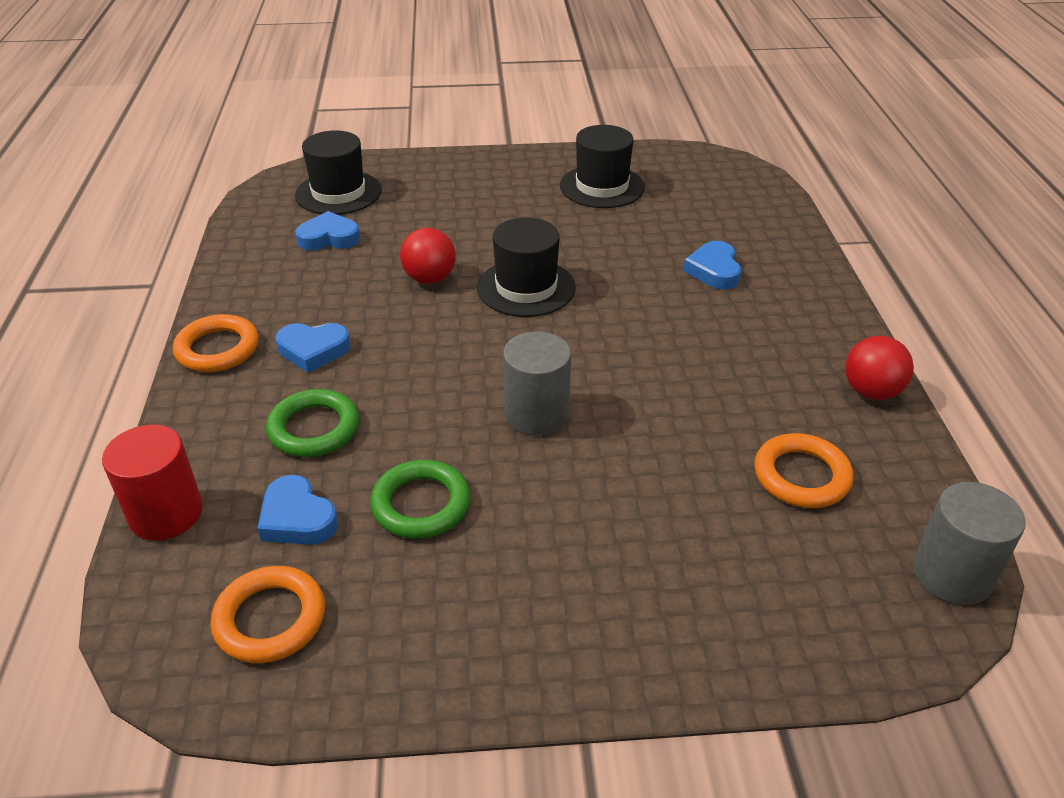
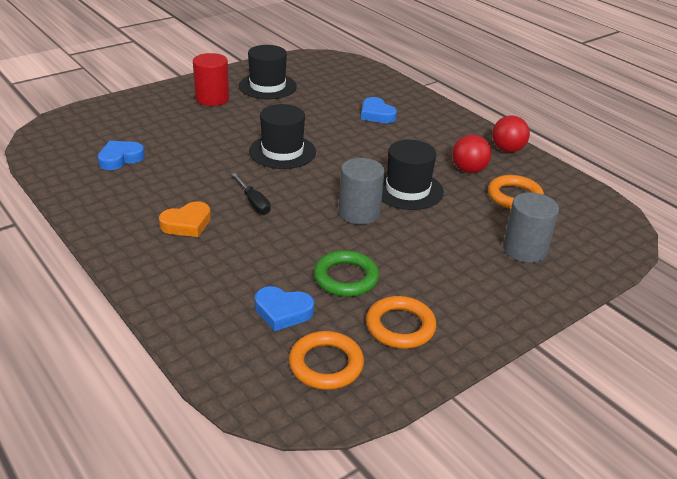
camera: 35 degrees left, 5 degrees down
red cylinder [102,425,203,540] -> red cylinder moved to [193,53,229,106]
orange ring [173,314,259,372] -> orange ring moved to [366,296,436,349]
green ring [266,389,359,457] -> none
blue heart [276,323,350,373] -> orange heart [159,201,211,237]
black hat [295,130,382,215] -> black hat moved to [382,140,444,210]
red ball [400,228,456,284] -> red ball moved to [452,134,491,173]
grey cylinder [913,482,1026,605] -> grey cylinder moved to [503,192,559,263]
none -> black screwdriver [232,173,271,214]

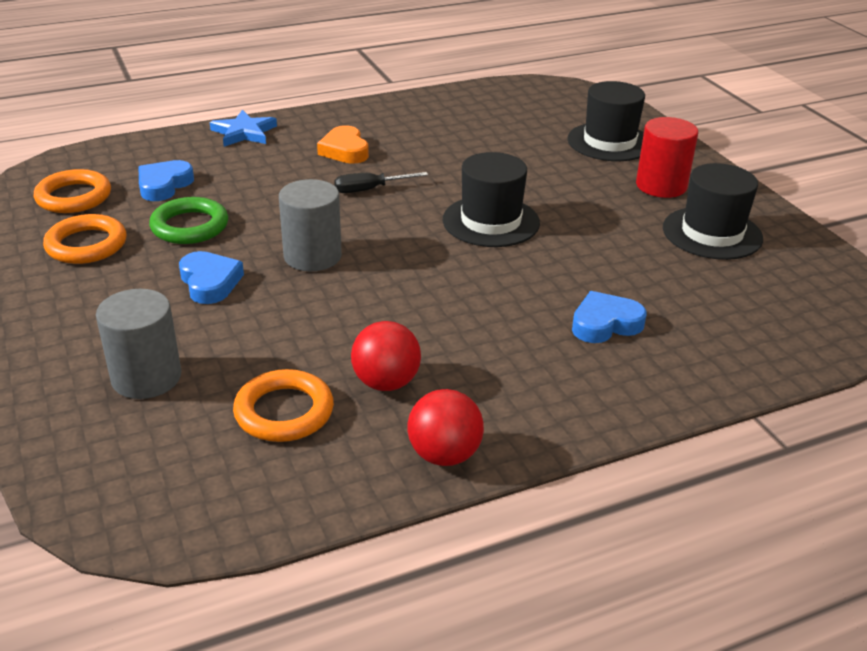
camera: 105 degrees right, 0 degrees up
blue heart [98,141,145,170] -> blue heart moved to [179,251,244,304]
black hat [382,140,444,210] -> black hat moved to [567,81,645,161]
none -> blue star [210,110,277,147]

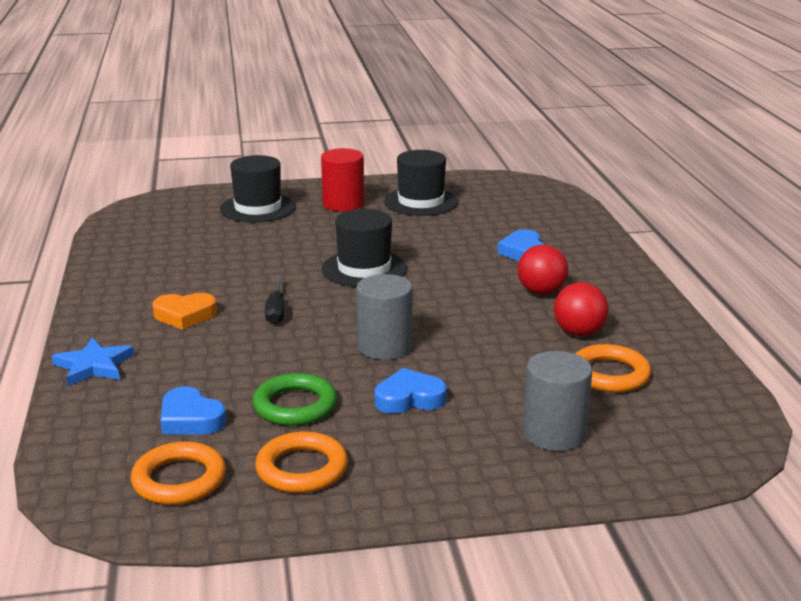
camera: 75 degrees left, 10 degrees down
red ball [407,389,484,466] -> red ball moved to [517,244,568,295]

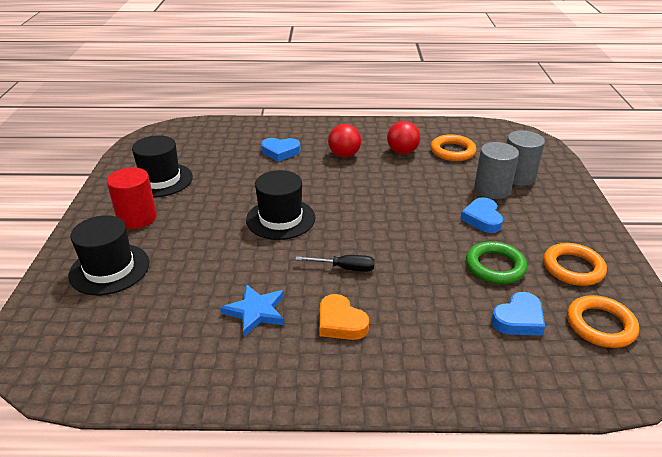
camera: 80 degrees left, 10 degrees up
blue star [52,337,134,386] -> blue star moved to [220,284,284,337]
orange heart [152,293,217,330] -> orange heart turned 135 degrees clockwise [319,294,369,340]
grey cylinder [356,274,413,360] -> grey cylinder moved to [474,142,519,199]

